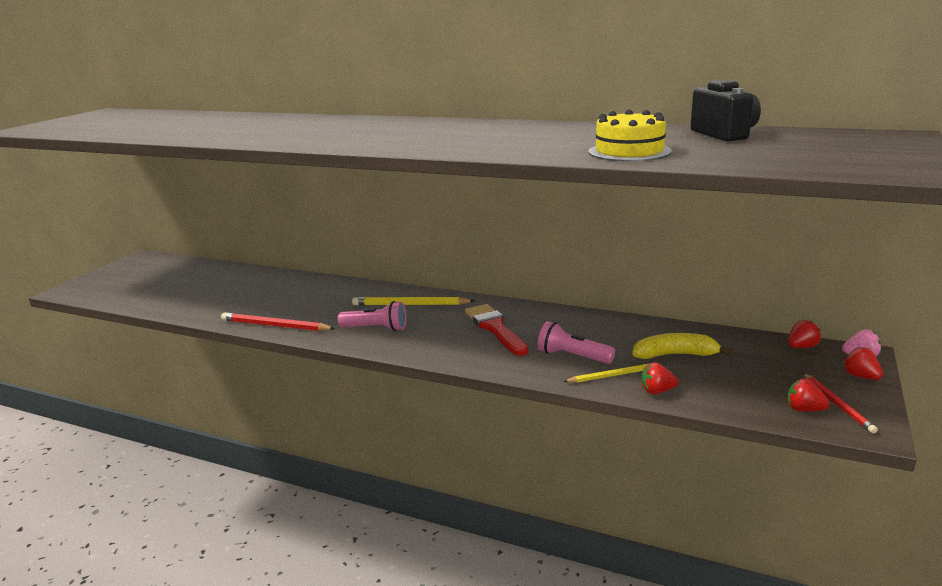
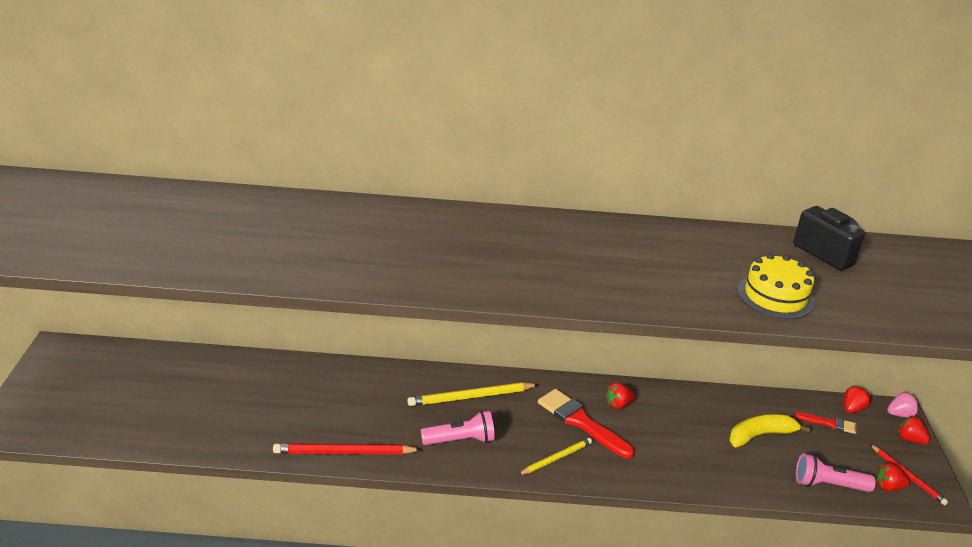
camera: 25 degrees left, 10 degrees up
pink flashlight [538,321,615,364] -> pink flashlight moved to [796,453,876,492]
yellow pencil [563,362,656,383] -> yellow pencil moved to [518,438,592,475]
red strawberry [641,363,678,394] -> red strawberry moved to [606,383,635,409]
none -> red brush [795,412,856,434]

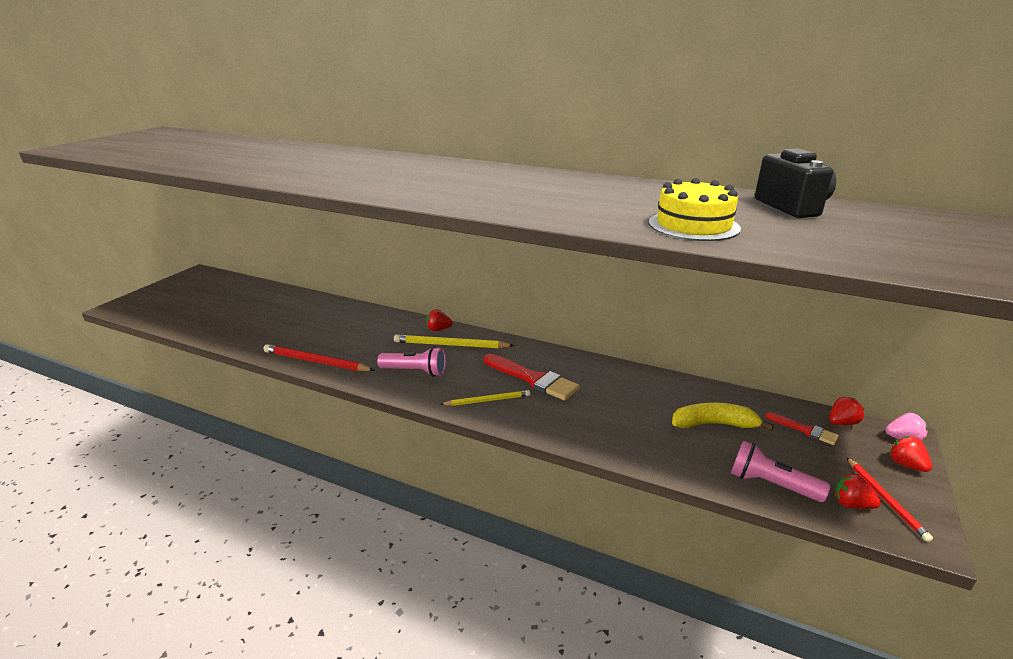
camera: 25 degrees right, 5 degrees down
red brush [538,389,634,459] -> red brush turned 150 degrees clockwise [484,354,580,401]
red strawberry [606,383,635,409] -> red strawberry moved to [426,309,453,331]

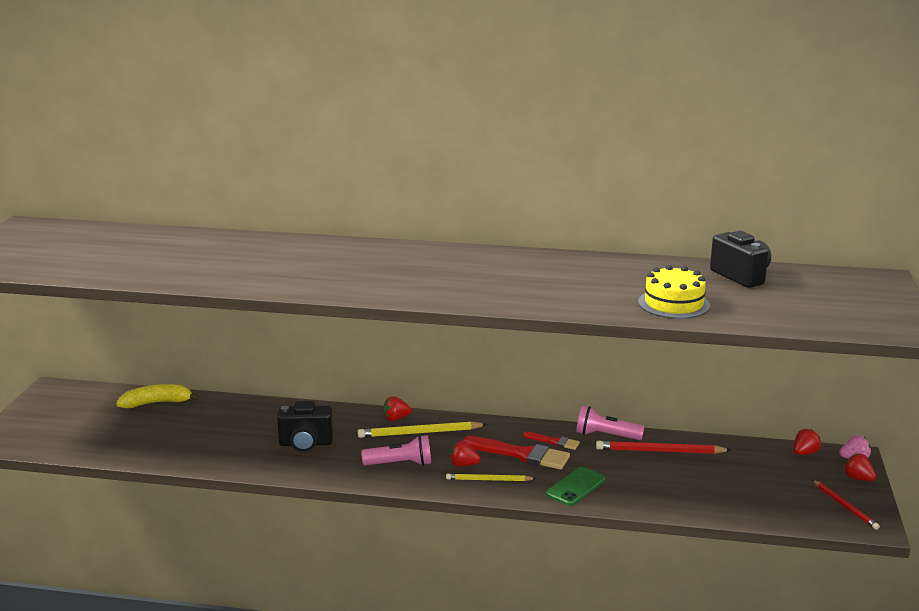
camera: 15 degrees left, 5 degrees down
red pencil [264,344,374,371] -> red pencil moved to [596,441,731,454]
yellow pencil [440,390,530,406] -> yellow pencil turned 150 degrees counterclockwise [446,473,536,481]
yellow banana [672,402,774,431] -> yellow banana moved to [116,384,200,408]
pink flashlight [731,440,830,502] -> pink flashlight moved to [576,406,645,440]
red brush [766,412,839,445] -> red brush moved to [523,432,580,450]
red strawberry [834,473,881,509] -> red strawberry moved to [450,441,481,467]
none -> black camera [277,401,333,452]
none -> green phone [546,467,606,506]

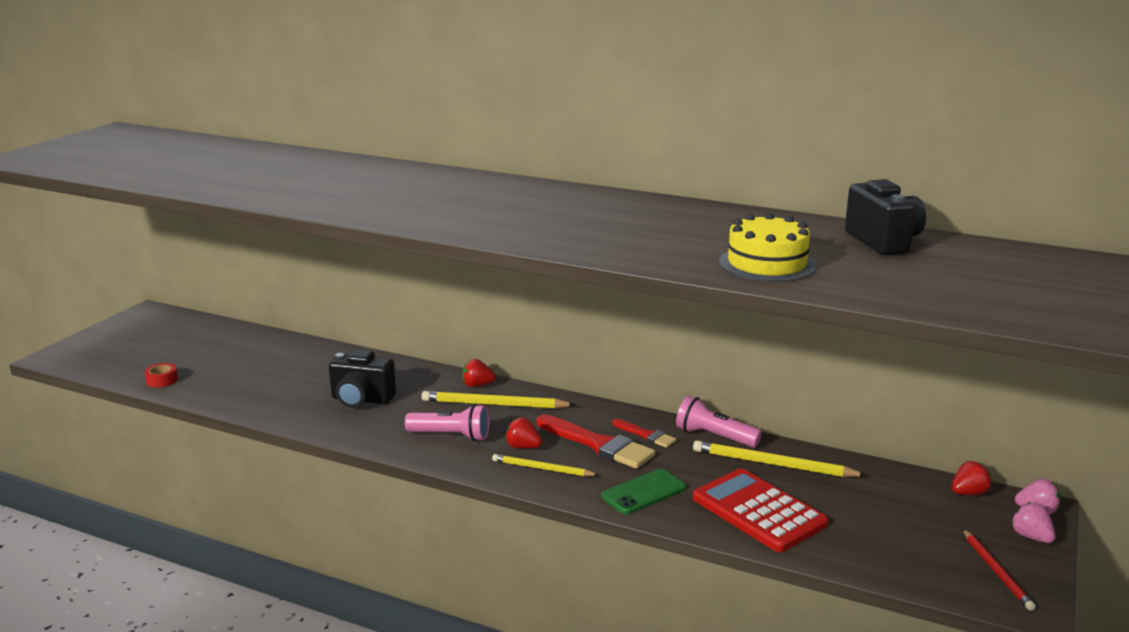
camera: 15 degrees right, 0 degrees up
yellow banana [116,384,200,408] -> none
red pencil [596,441,731,454] -> yellow pencil [693,440,867,477]
red strawberry [844,454,876,481] -> pink strawberry [1011,502,1056,543]
none -> red tape [145,363,178,388]
none -> red calculator [693,468,828,552]

